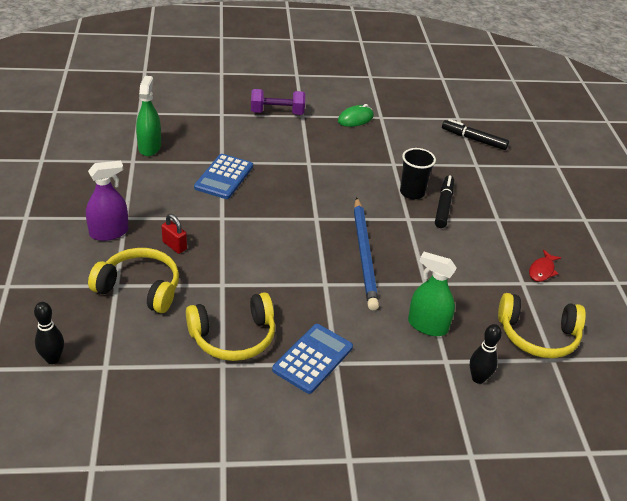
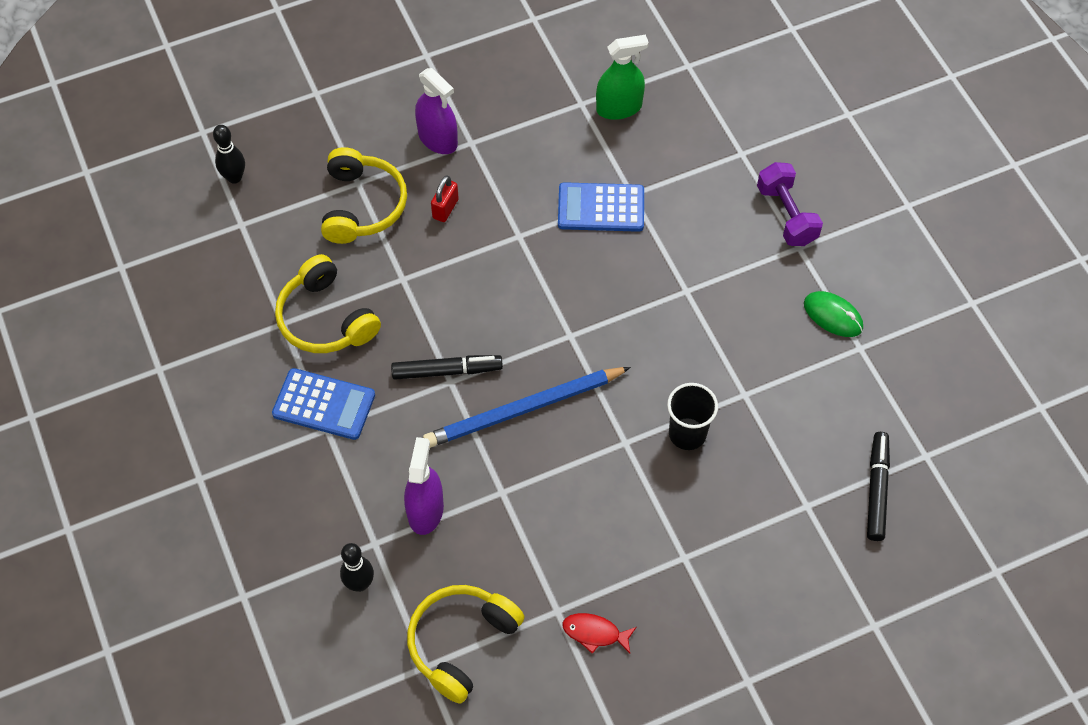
camera: 75 degrees right, 20 degrees up
green spray bottle [408,252,457,336] -> purple spray bottle [404,437,444,535]
black marker [435,175,454,228] -> black marker moved to [391,355,503,380]
yellow headphones [498,293,586,358] -> yellow headphones turned 45 degrees clockwise [407,585,525,704]

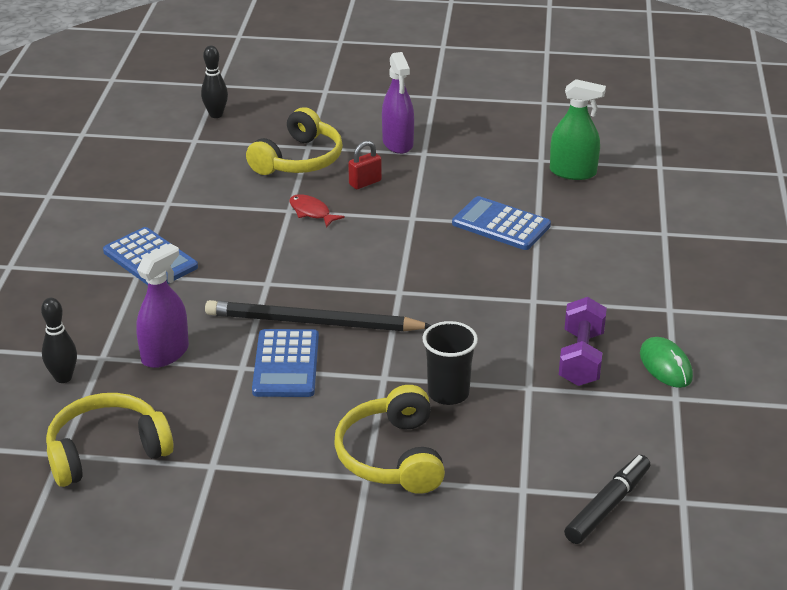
camera: 30 degrees right, 25 degrees down
yellow headphones [275,254,381,353] -> yellow headphones moved to [334,385,445,494]
black marker [391,355,503,380] -> none
blue pencil [423,367,631,448] -> black pencil [205,300,432,331]
red fish [563,613,637,654] -> red fish moved to [289,194,345,228]
purple dumbbell [757,162,823,246] -> purple dumbbell moved to [559,297,607,386]
none -> blue calculator [252,329,319,397]

